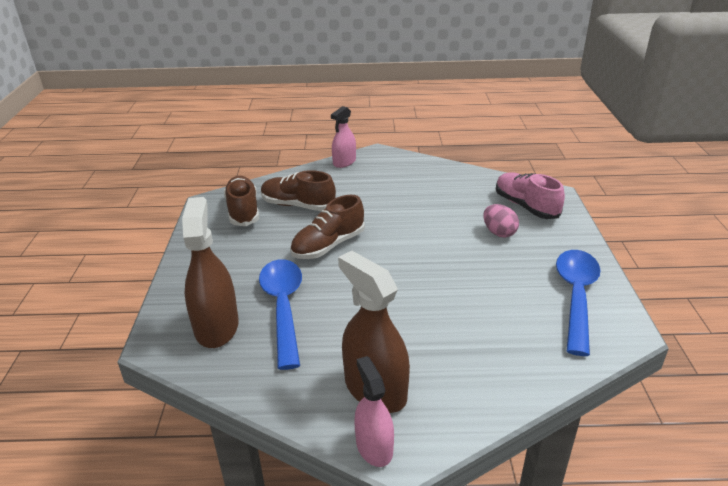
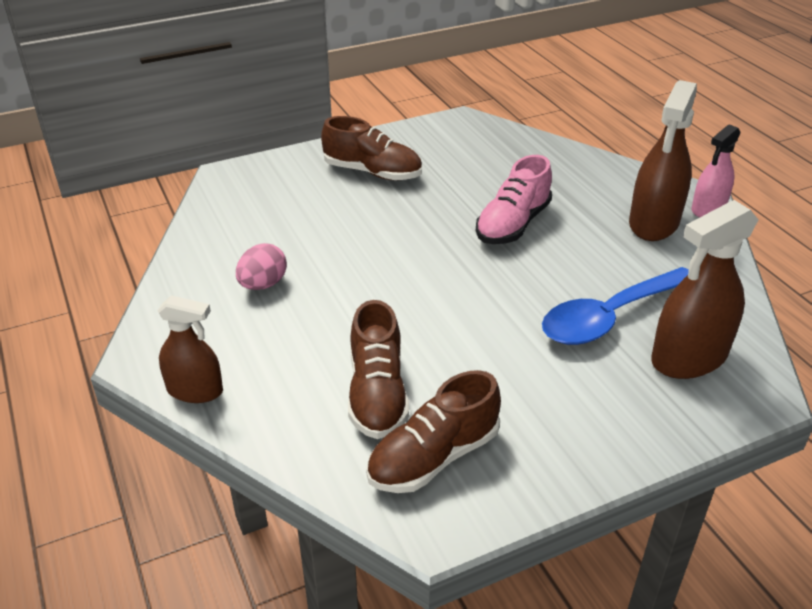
camera: 115 degrees left, 5 degrees up
brown shoe [290,195,365,259] -> brown shoe moved to [321,116,422,181]
pink spray bottle [331,106,356,168] -> brown spray bottle [158,295,223,403]
pink egg [483,204,519,238] -> pink egg moved to [236,243,287,290]
pink shoe [496,172,565,219] -> pink shoe moved to [476,155,552,244]
blue spoon [556,250,601,356] -> none

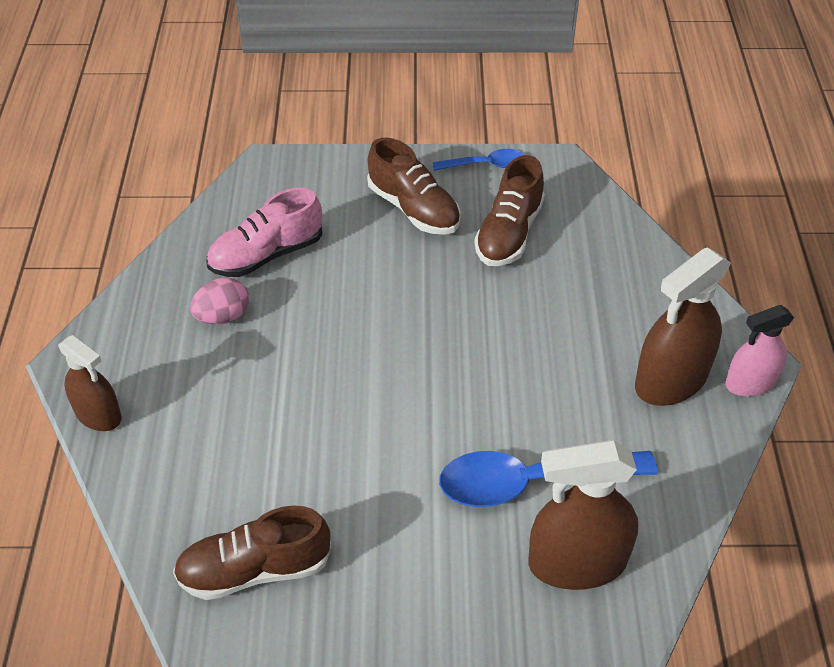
camera: 25 degrees right, 10 degrees up
brown shoe [348,300,409,439] -> brown shoe moved to [474,155,545,266]
pink shoe [476,155,552,244] -> pink shoe moved to [207,188,322,277]
none -> blue spoon [433,149,524,171]

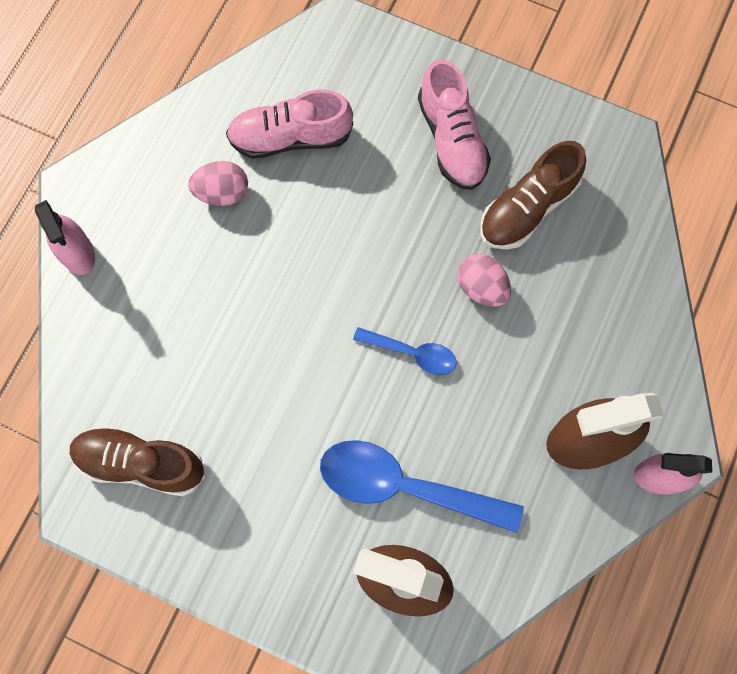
camera: 25 degrees right, 25 degrees up
brown spray bottle [58,335,122,431] -> pink spray bottle [35,200,95,275]
brown shoe [367,138,461,235] -> pink shoe [418,59,491,190]
blue spoon [433,149,524,171] -> blue spoon moved to [353,327,457,375]
none -> pink egg [457,254,511,307]

